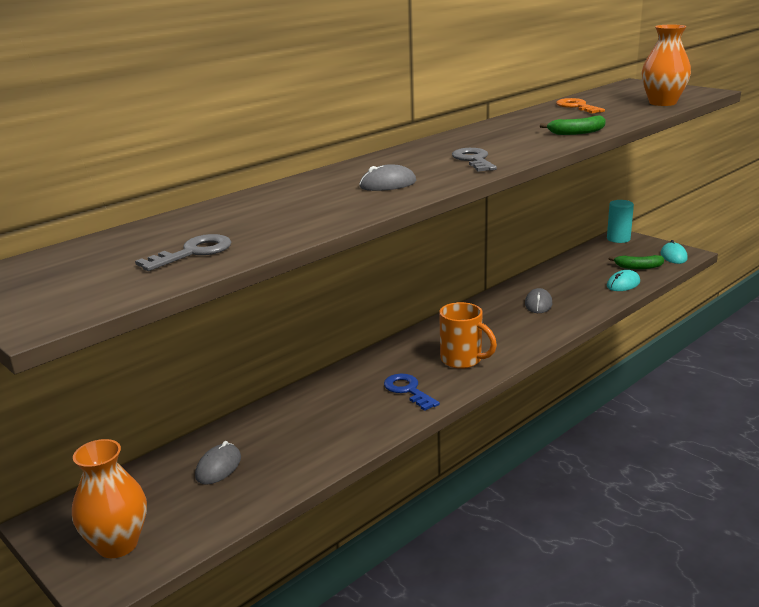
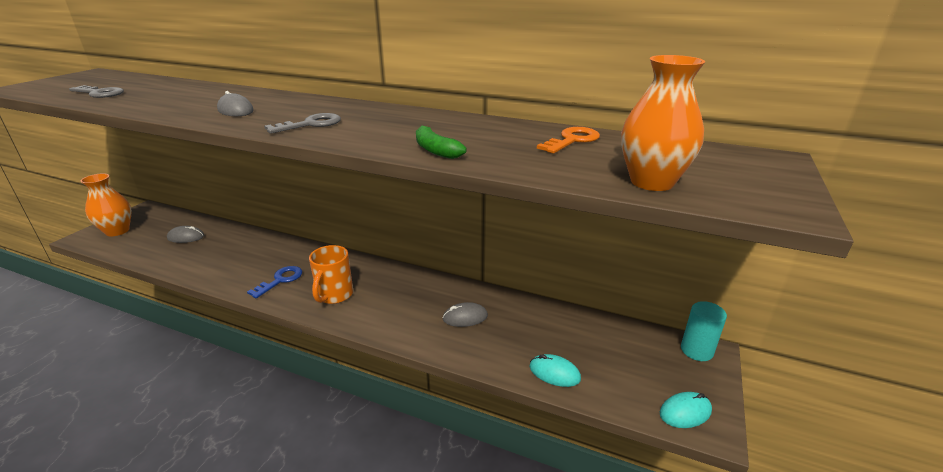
camera: 65 degrees right, 5 degrees up
green banana [609,255,664,269] -> none

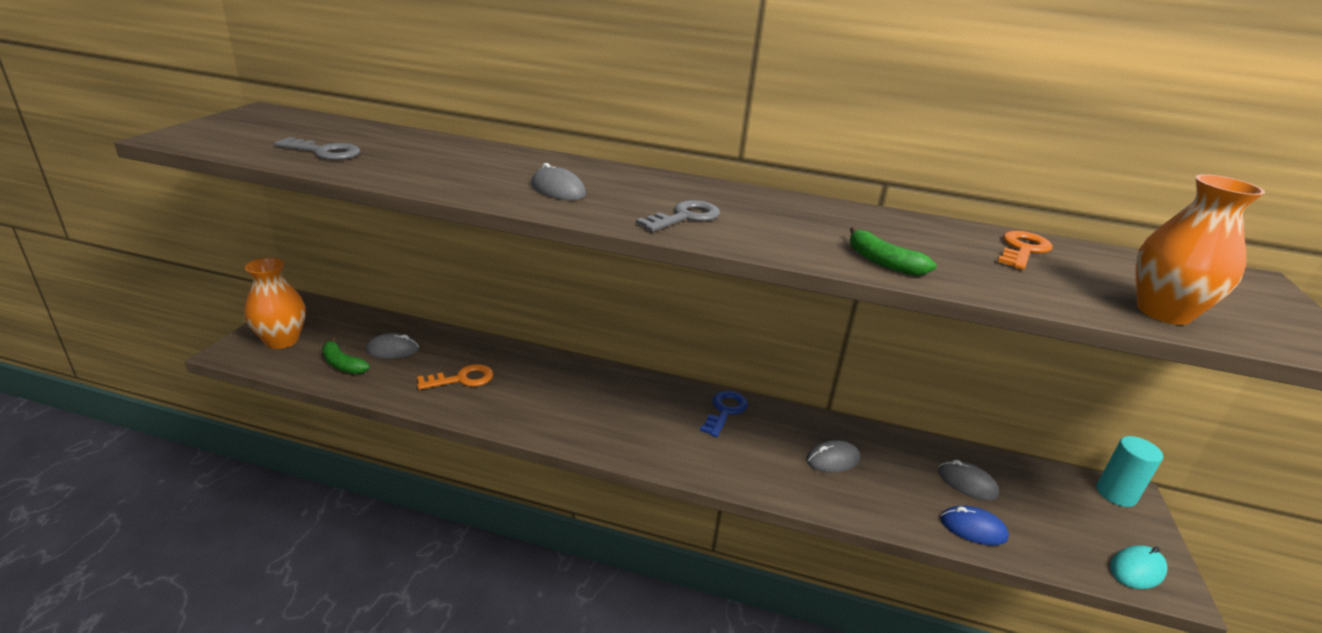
camera: 10 degrees left, 0 degrees up
blue key [247,266,302,298] -> blue key moved to [700,391,748,437]
orange mug [309,245,353,304] -> none
turquoise mouse [529,354,581,387] -> blue mouse [940,506,1009,546]
none -> green banana [322,337,370,374]
none -> orange key [417,364,493,390]
none -> grey mouse [938,460,999,501]

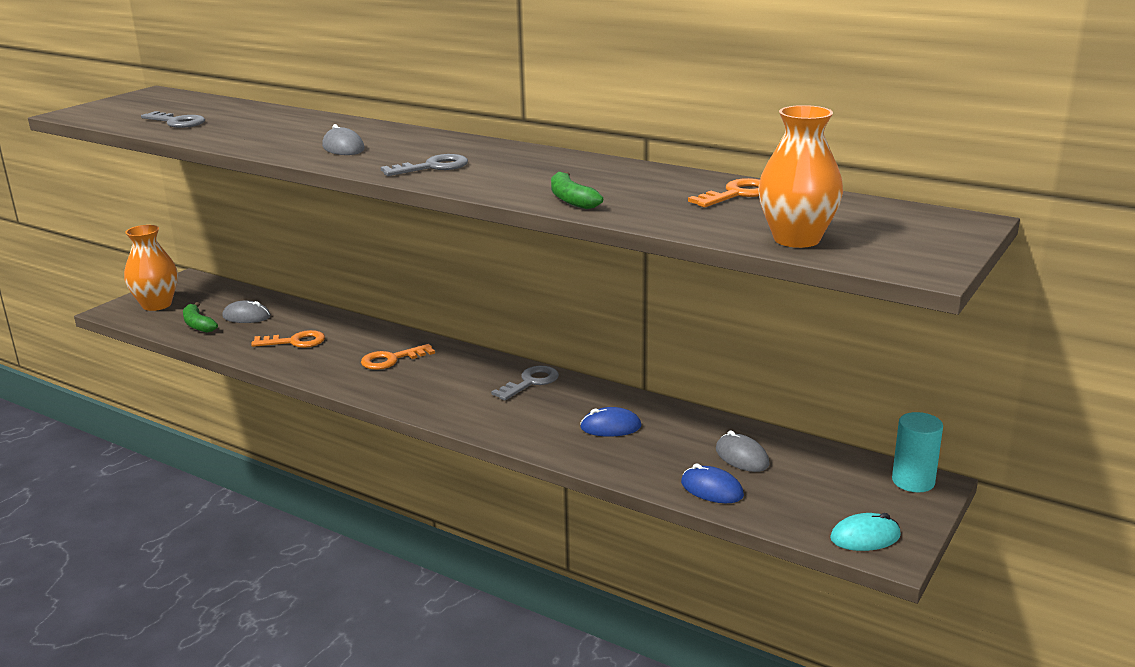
camera: 20 degrees right, 5 degrees down
blue key [700,391,748,437] -> grey key [491,366,559,401]
grey mouse [806,440,860,473] -> blue mouse [580,407,642,437]
none -> orange key [361,344,435,370]

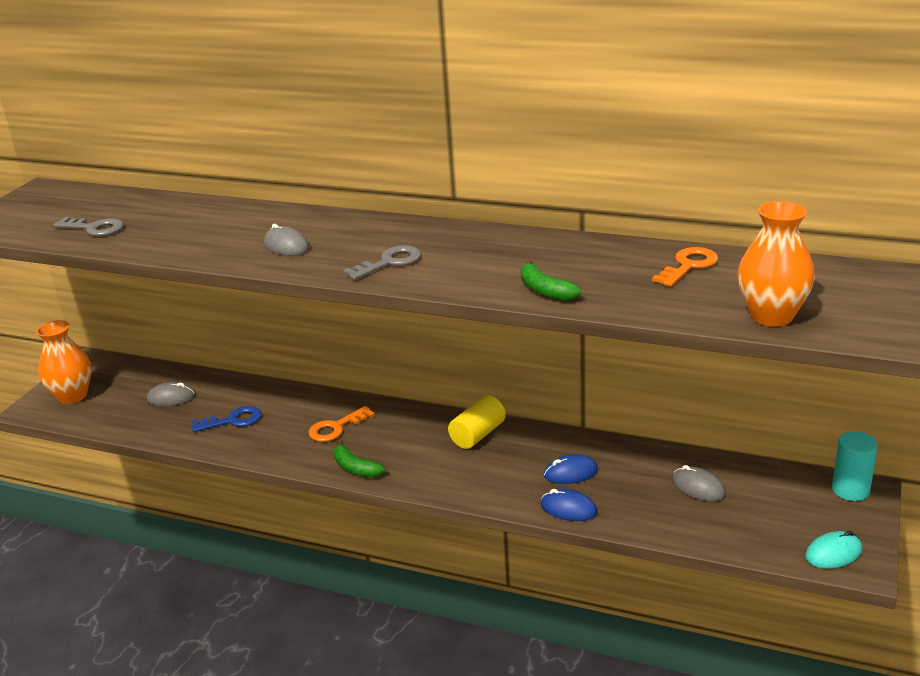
camera: 10 degrees left, 5 degrees up
green banana [183,302,218,333] -> green banana moved to [333,440,385,477]
orange key [251,330,325,348] -> blue key [192,406,262,432]
grey key [491,366,559,401] -> yellow cylinder [448,395,506,449]
blue mouse [681,464,744,503] -> blue mouse moved to [541,489,597,521]

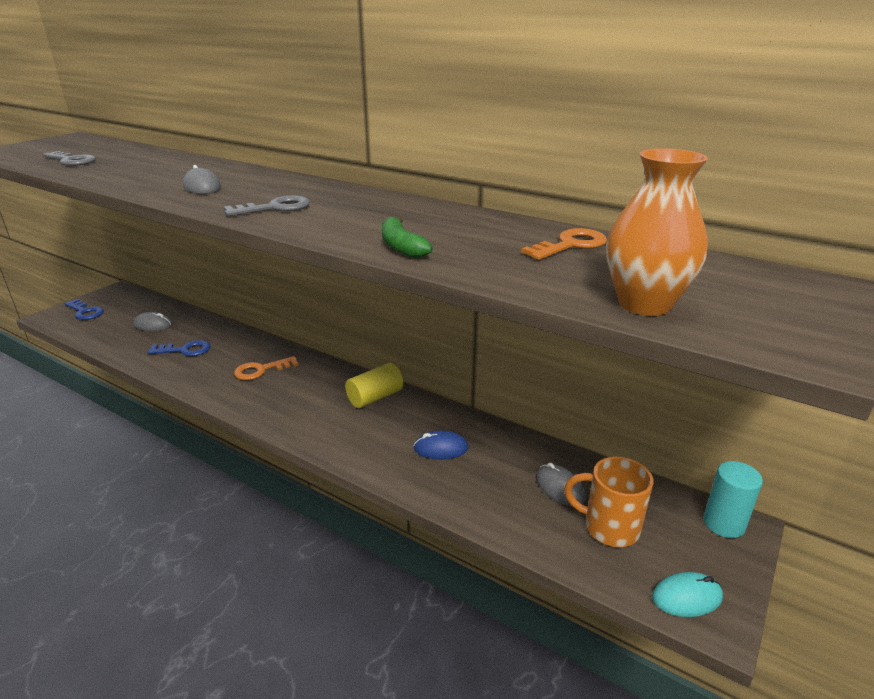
camera: 10 degrees right, 0 degrees up
orange vase [36,320,91,404] -> blue key [65,299,104,320]
green banana [333,440,385,477] -> none
blue mouse [541,489,597,521] -> none
none -> orange mug [564,456,654,547]

